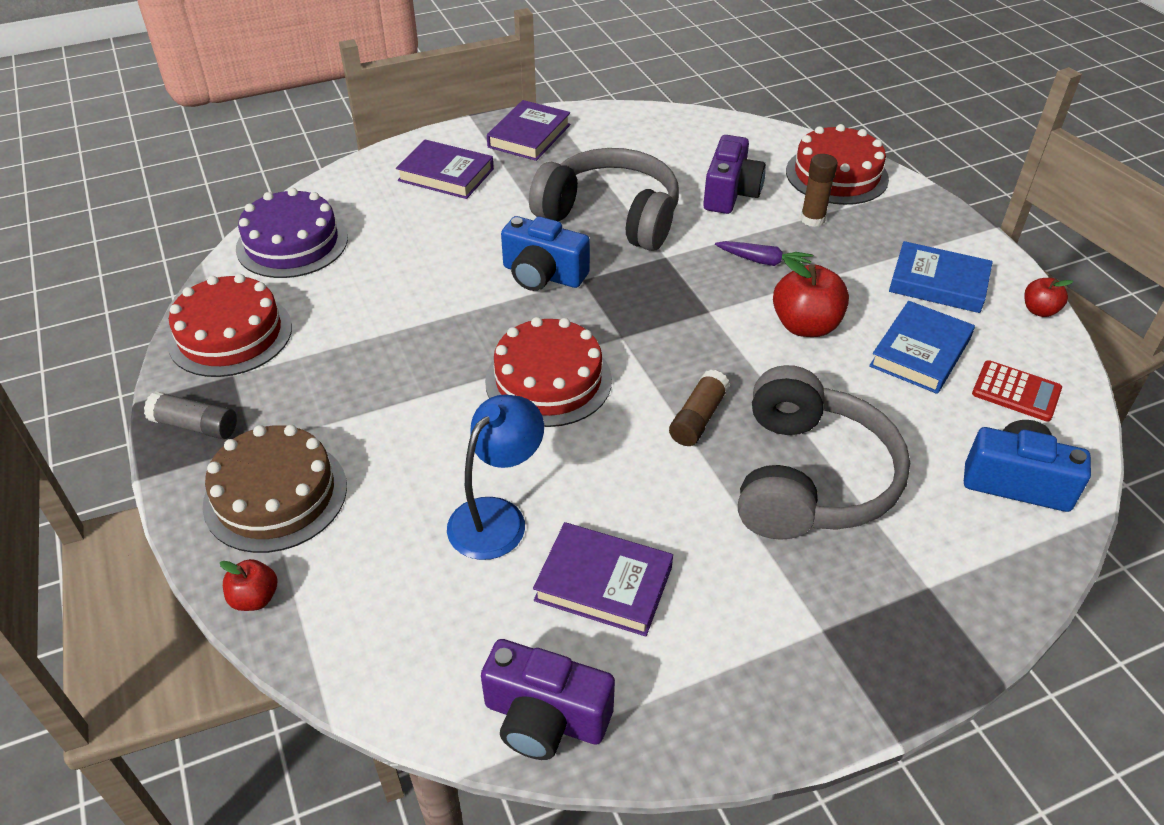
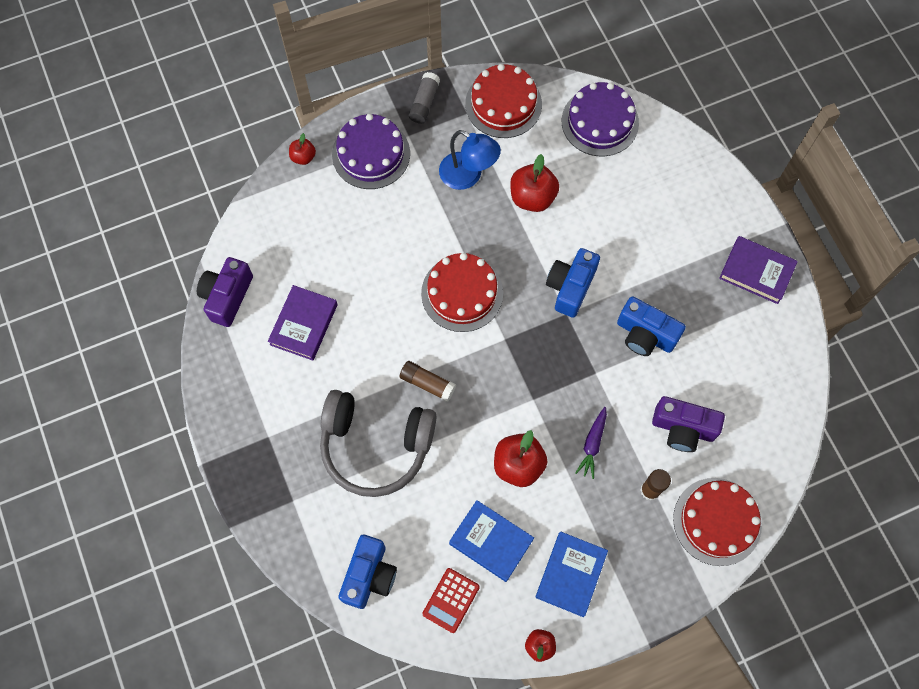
camera: 90 degrees right, 25 degrees up
brown cake [203,425,347,553] -> purple cake [332,114,410,189]
purple book [396,140,494,199] -> none
blue lamp [447,395,544,560] -> blue lamp moved to [439,130,501,190]
grey headphones [529,148,679,251] -> blue camera [617,296,686,356]
none -> red apple [510,154,559,212]

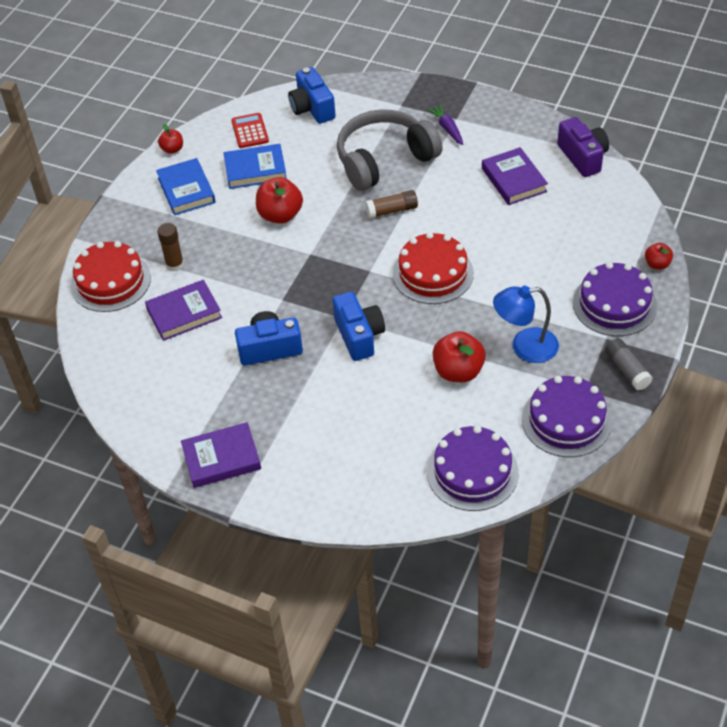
camera: 140 degrees right, 20 degrees down
red cake [465,64,542,138] -> purple cake [522,376,612,457]
purple carrot [575,407,607,479] -> purple carrot moved to [426,104,463,145]
purple camera [652,396,725,452] -> purple book [145,280,222,341]

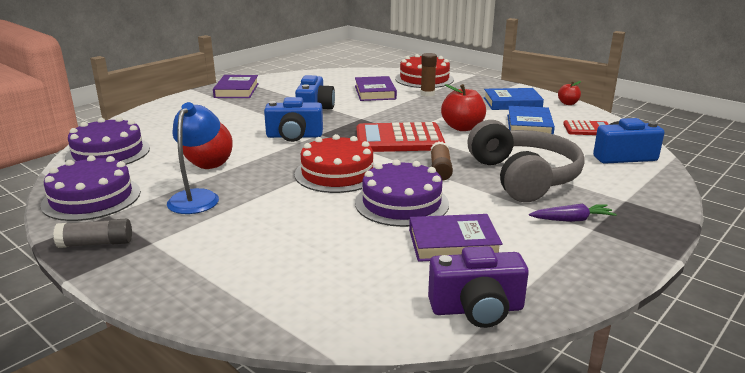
camera: 105 degrees right, 25 degrees down
purple cake [573,262,657,336] -> purple cake moved to [355,159,449,227]
red apple [645,243,673,270] -> none
none -> red calculator [357,122,445,152]

